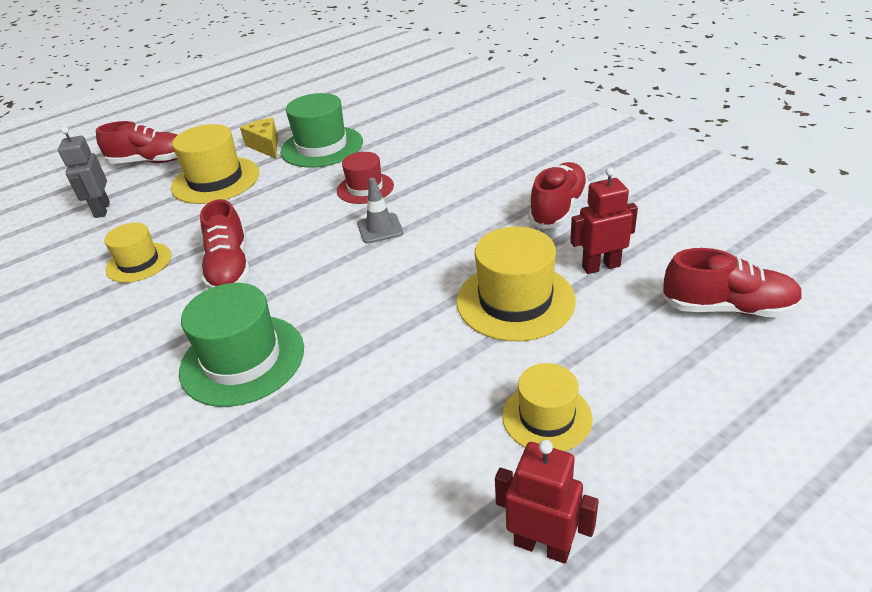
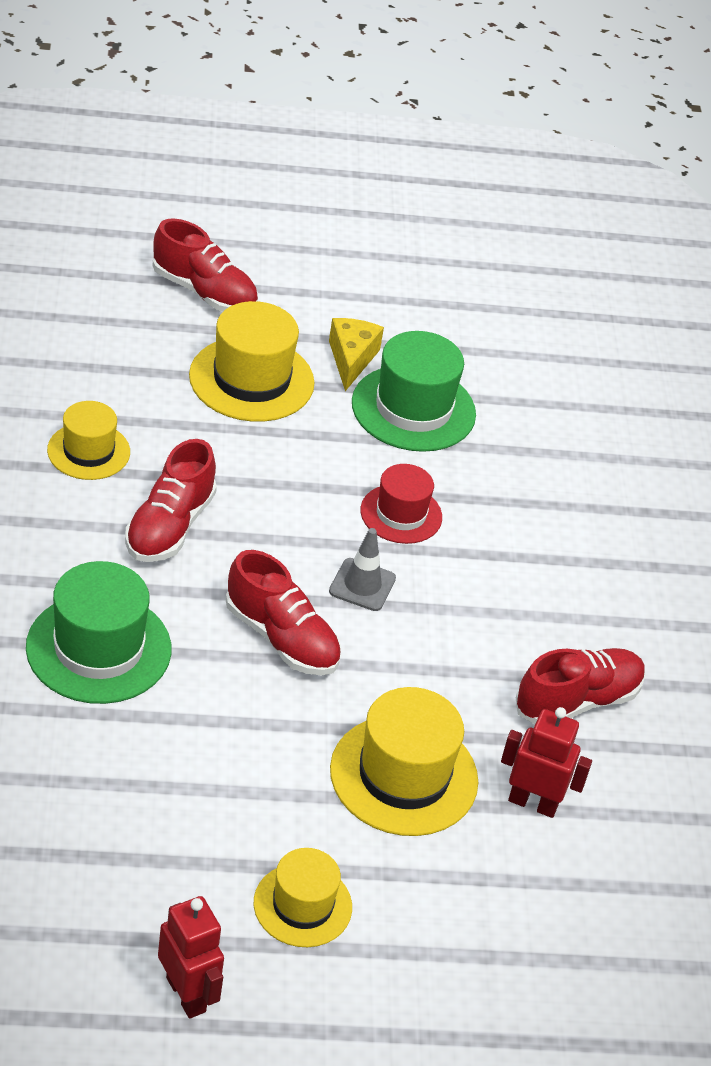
camera: 25 degrees right, 5 degrees up
grey robot [58,127,110,218] -> none
red shoe [662,248,803,317] -> red shoe moved to [226,550,341,675]

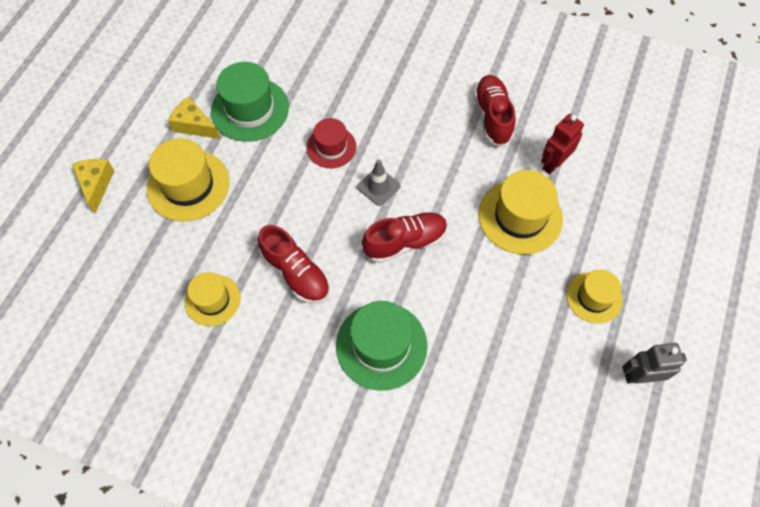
camera: 60 degrees left, 20 degrees up
red shoe [152,218,258,312] -> yellow cheese [72,159,115,213]
red robot [158,896,224,1019] -> grey robot [622,343,687,384]

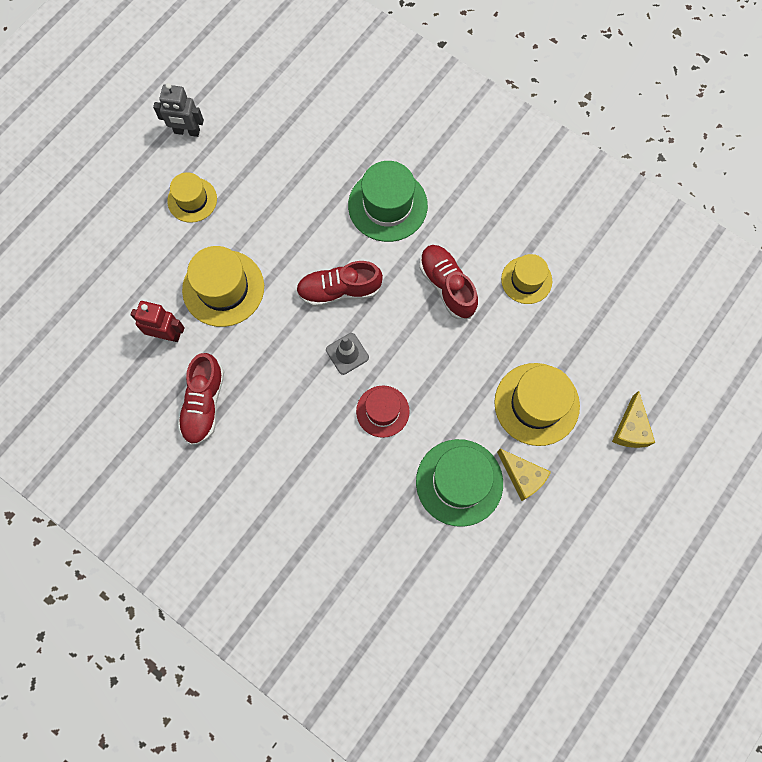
camera: 165 degrees left, 10 degrees up
red robot [541,114,584,174] -> red robot turned 135 degrees counterclockwise [131,301,185,342]

